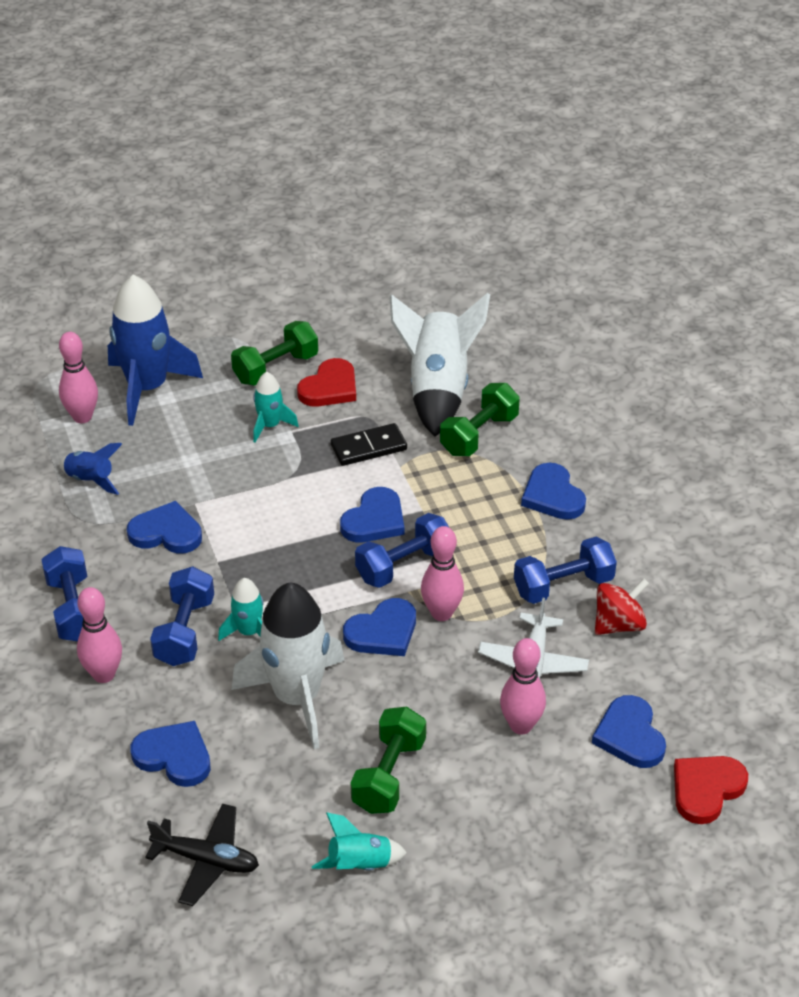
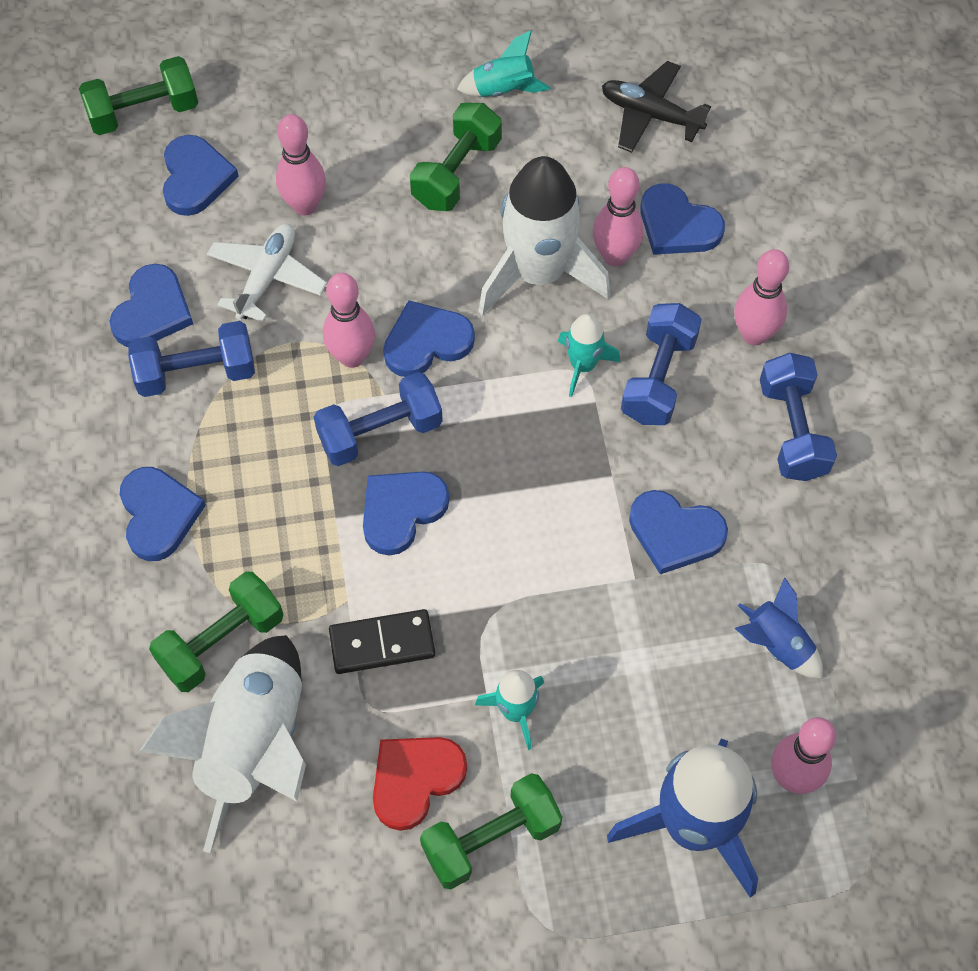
camera: 170 degrees left, 20 degrees up
red spinning top [595,578,649,635] -> blue heart [109,264,193,347]
red heart [674,756,748,824] -> green dumbbell [79,56,198,135]
none -> pink bowling pin [593,167,643,266]

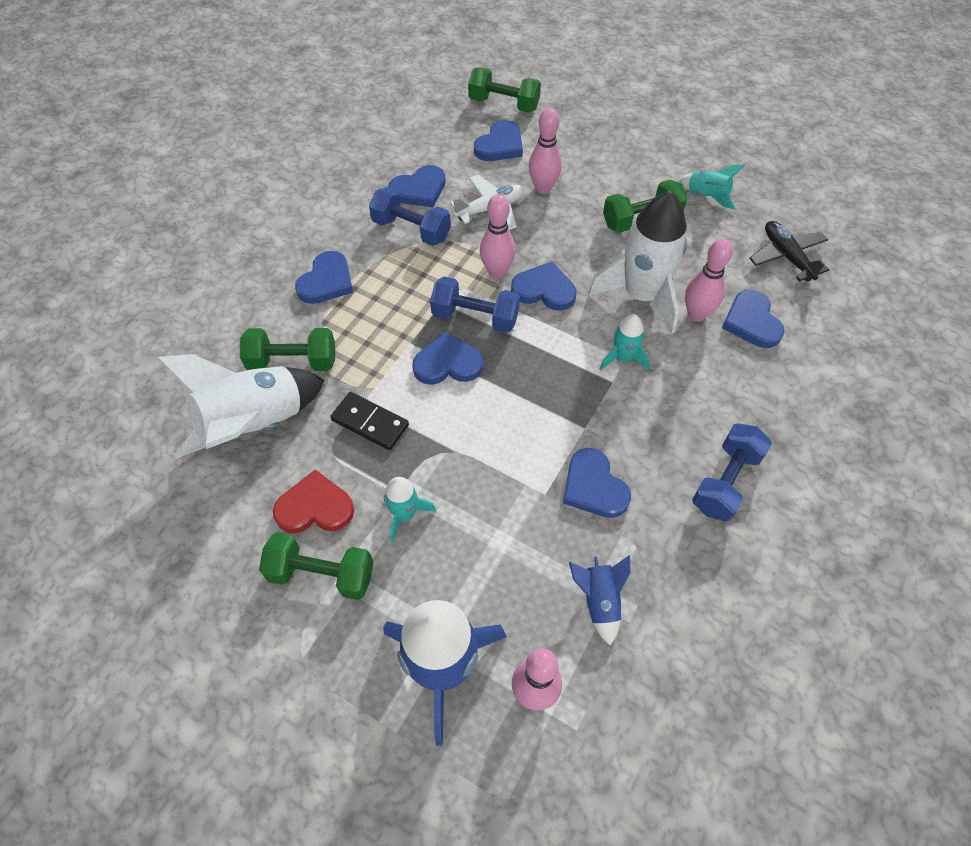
camera: 40 degrees right, 5 degrees down
blue dumbbell [621,303,702,425] -> none
pink bowling pin [734,249,789,345] -> none

